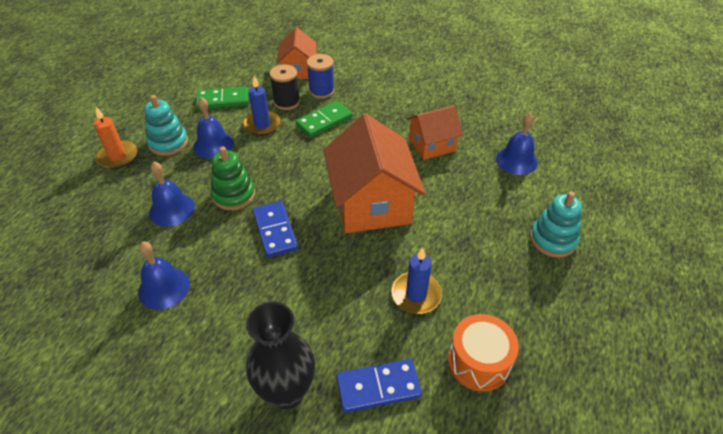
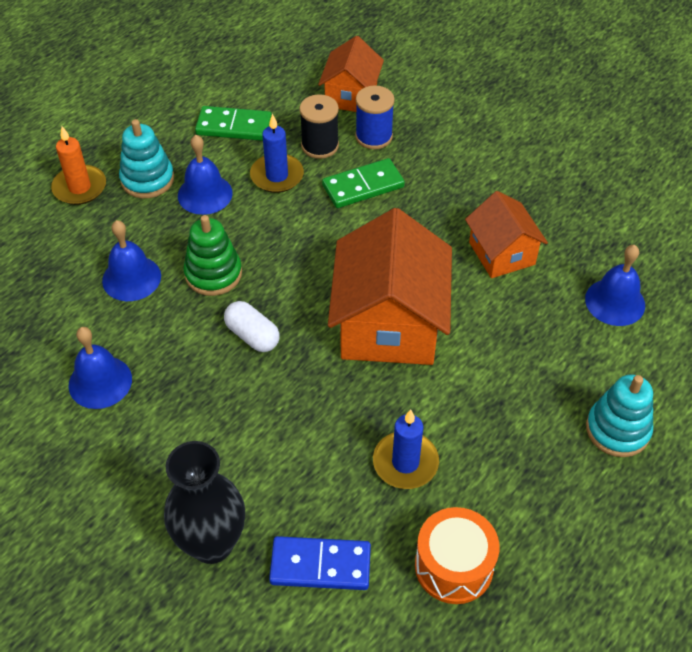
camera: 15 degrees right, 5 degrees up
blue domino [253,201,298,257] -> white capsule [224,301,280,352]
orange house [407,105,463,160] -> orange house turned 75 degrees clockwise [465,191,548,278]

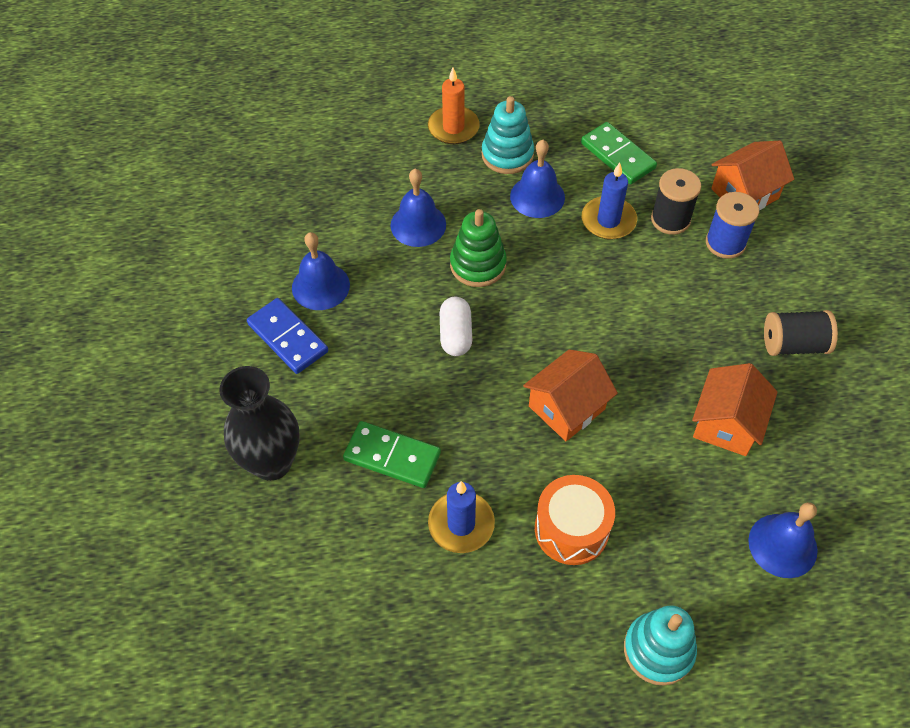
camera: 45 degrees right, 5 degrees up
blue domino [269,536,371,590] -> blue domino moved to [247,298,328,374]
green domino [322,158,405,208] -> green domino moved to [343,421,441,488]
orange house [328,208,452,365] -> orange house [523,349,618,441], size x0.57
orange drum [415,507,500,604] -> orange drum moved to [535,475,615,565]
none -> black spool [764,310,838,356]

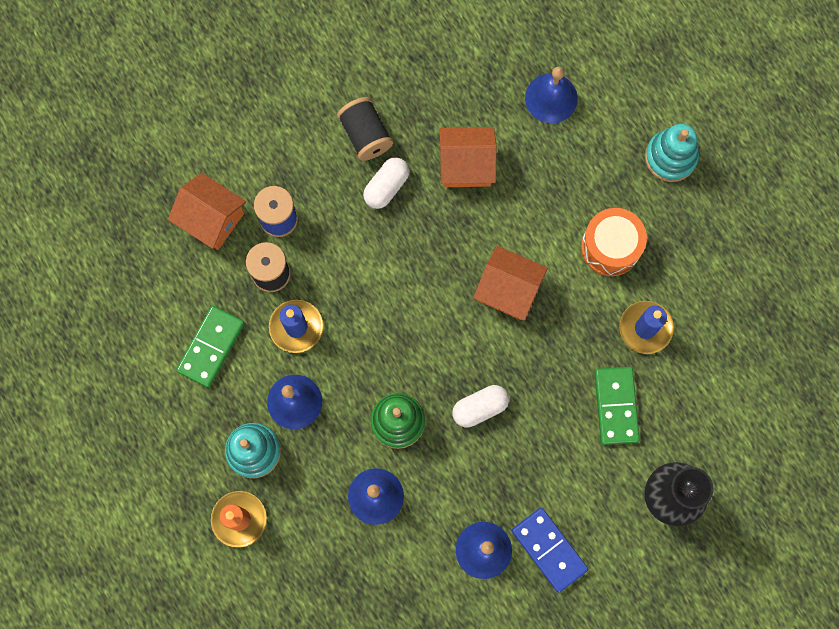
camera: 115 degrees left, 20 degrees up
blue domino [247,298,328,374] -> blue domino turned 60 degrees counterclockwise [512,508,588,592]
none -> white capsule [363,157,409,209]

